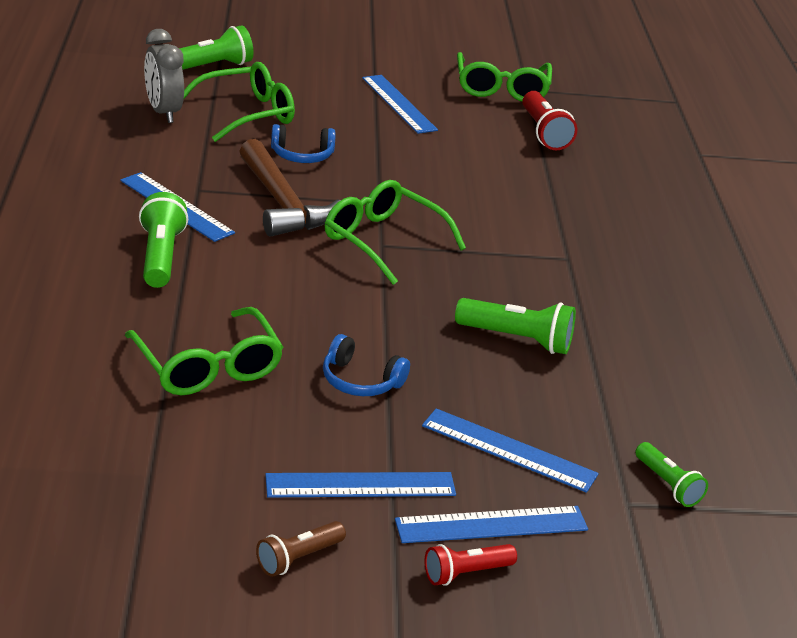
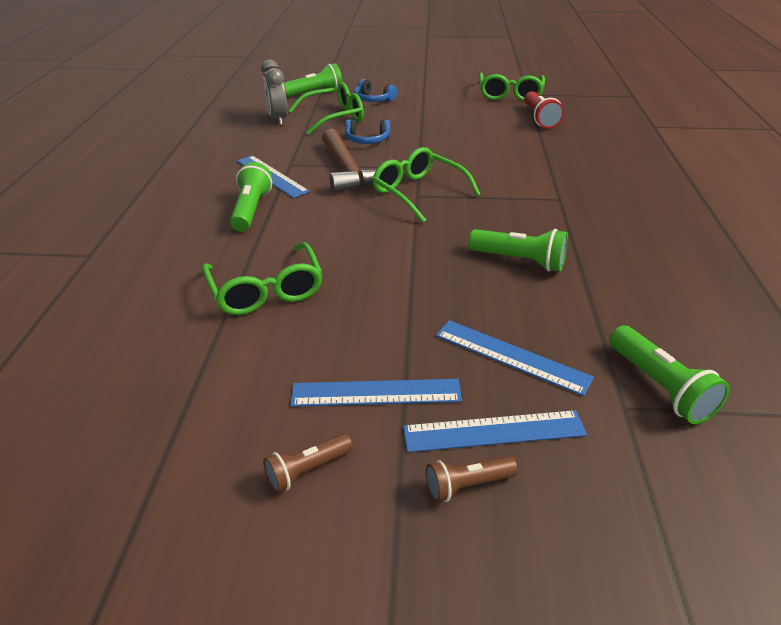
camera: 10 degrees right, 5 degrees up
blue headphones [323,334,410,396] -> blue headphones moved to [354,79,397,102]
blue ruler [362,75,438,134] -> none
red flashlight [424,544,517,586] -> brown flashlight [426,456,518,502]
green flashlight [635,442,708,507] -> green flashlight [609,325,730,424], size x1.58

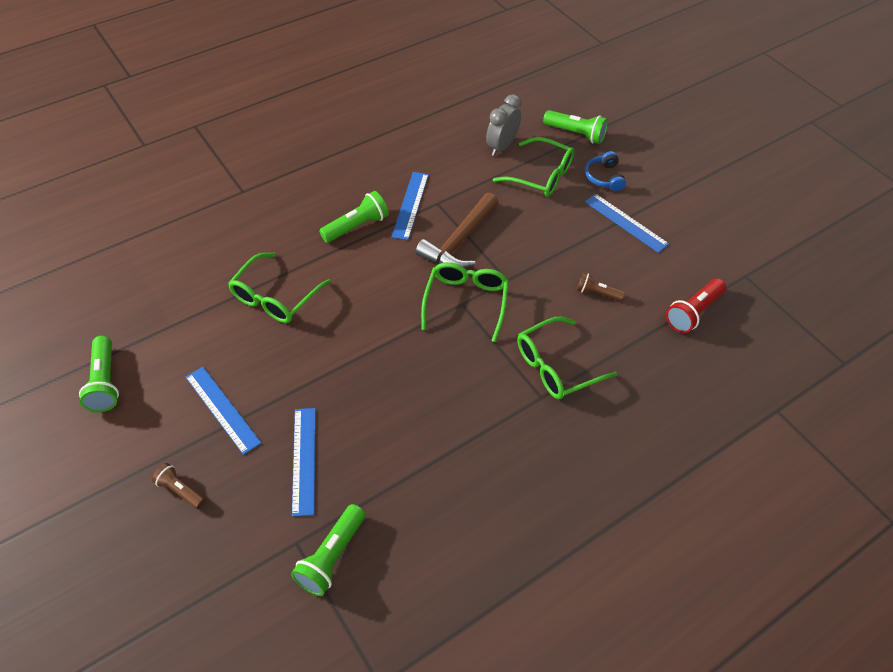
camera: 50 degrees right, 15 degrees up
brown flashlight [263,433,353,493] -> brown flashlight moved to [577,273,625,301]
blue headphones [345,119,390,144] -> none
blue ruler [403,410,587,452] -> blue ruler moved to [585,194,669,253]
green flashlight [468,229,568,271] -> green flashlight moved to [79,336,119,412]
green glasses [479,73,545,101] -> green glasses moved to [517,316,617,399]

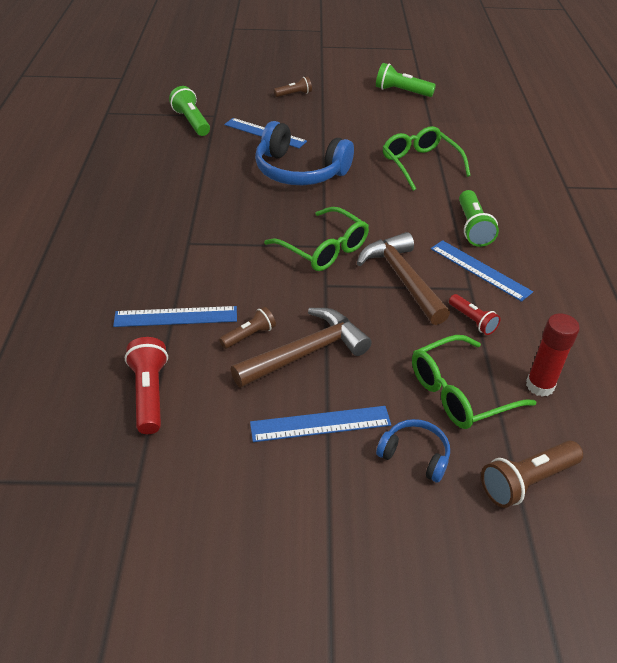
camera: 125 degrees right, 10 degrees down
blue ruler [186,367,261,455] -> blue ruler moved to [113,306,237,327]
grey clock [486,94,522,156] -> red glue stick [526,313,580,397]
green glasses [517,316,617,399] -> none
green flashlight [543,110,608,144] -> brown flashlight [481,440,583,508]
none -> brown hammer [231,308,372,388]
none -> blue headphones [255,121,354,185]
none -> red flashlight [449,294,501,335]

